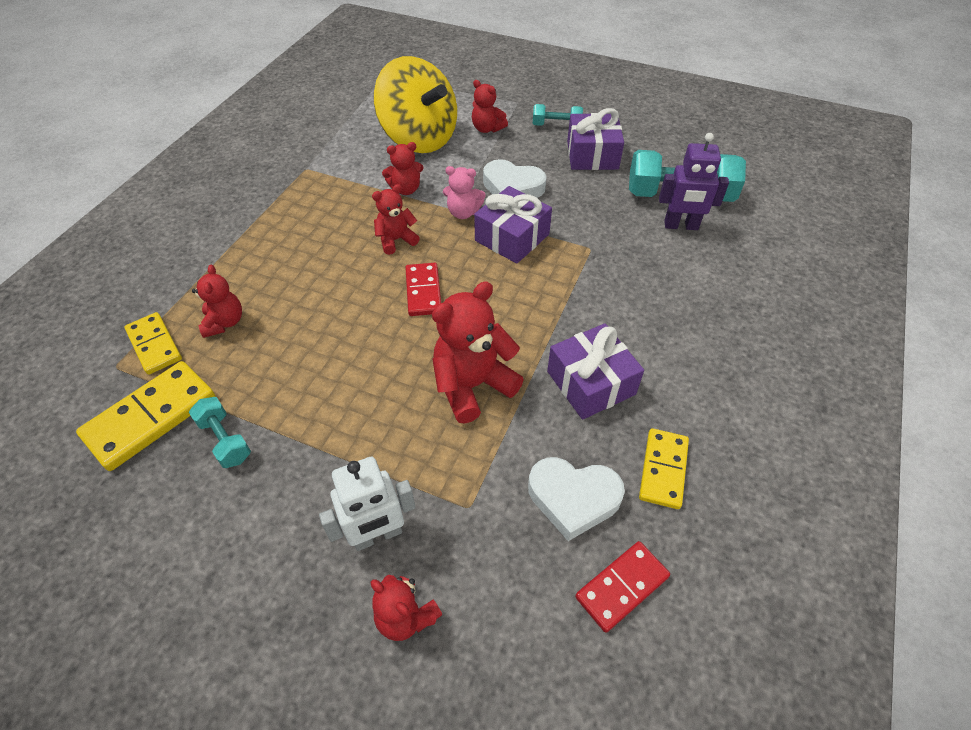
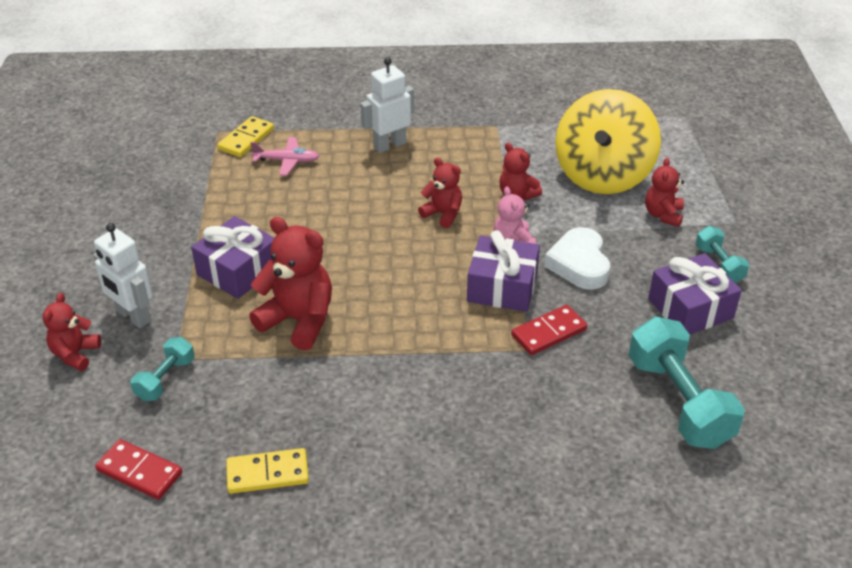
camera: 65 degrees right, 10 degrees down
yellow domino [76,361,215,471] -> none
turquoise dumbbell [189,397,251,468] -> turquoise dumbbell moved to [130,337,195,401]
red teddy bear [192,265,242,338] -> pink plane [250,137,319,176]
red domino [405,263,441,316] -> red domino moved to [511,305,587,355]
white heart [528,457,625,541] -> none
purple gift [547,323,644,420] -> purple gift moved to [191,216,275,299]
purple robot [659,133,729,230] -> none
none -> white robot [360,57,414,153]

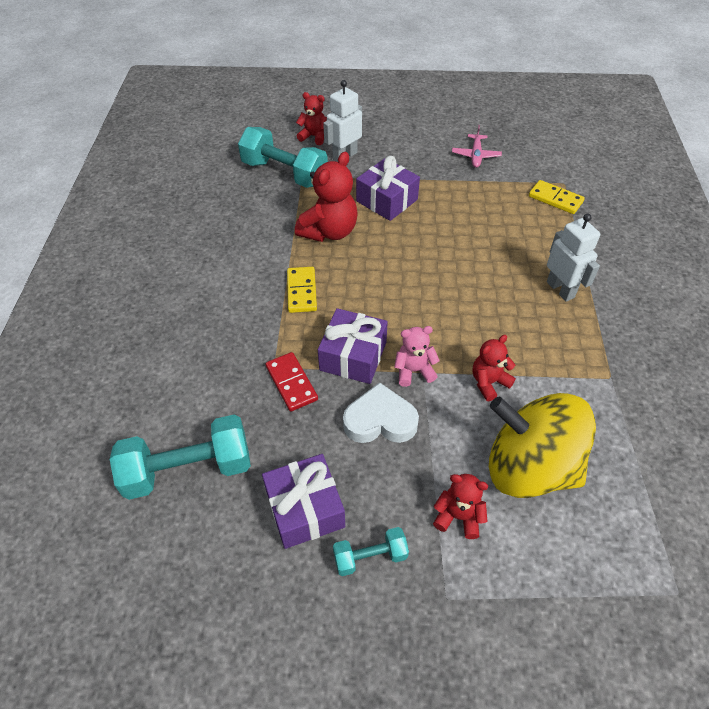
camera: 95 degrees right, 10 degrees up
red domino [95,439,183,500] -> none
turquoise dumbbell [130,337,195,401] -> turquoise dumbbell [238,127,328,188], size x1.91
yellow domino [226,448,309,494] -> yellow domino moved to [287,267,317,313]
pink plane [250,137,319,176] -> pink plane moved to [452,125,502,168]
red teddy bear [418,158,462,228] -> none

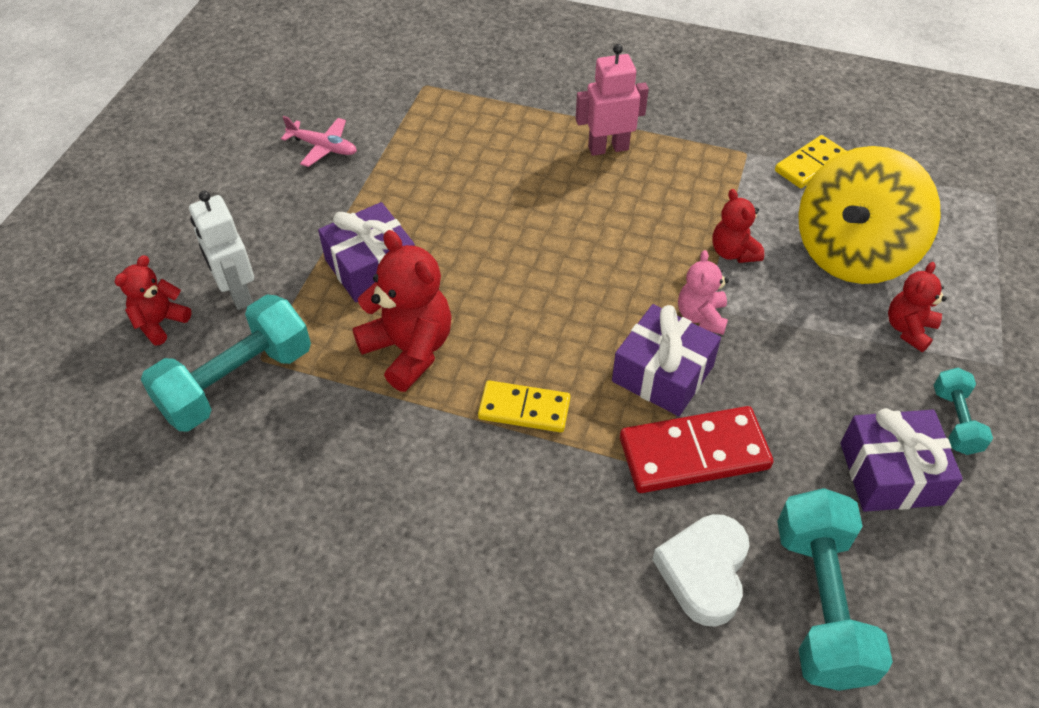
camera: 75 degrees left, 0 degrees up
red domino [265,352,318,412] -> red domino [620,406,773,493], size x1.55
white heart [343,382,419,443] -> white heart moved to [652,514,750,627]
yellow domino [529,180,585,214] -> yellow domino moved to [775,135,846,188]
white robot [547,214,600,302] -> pink robot [576,44,649,156]

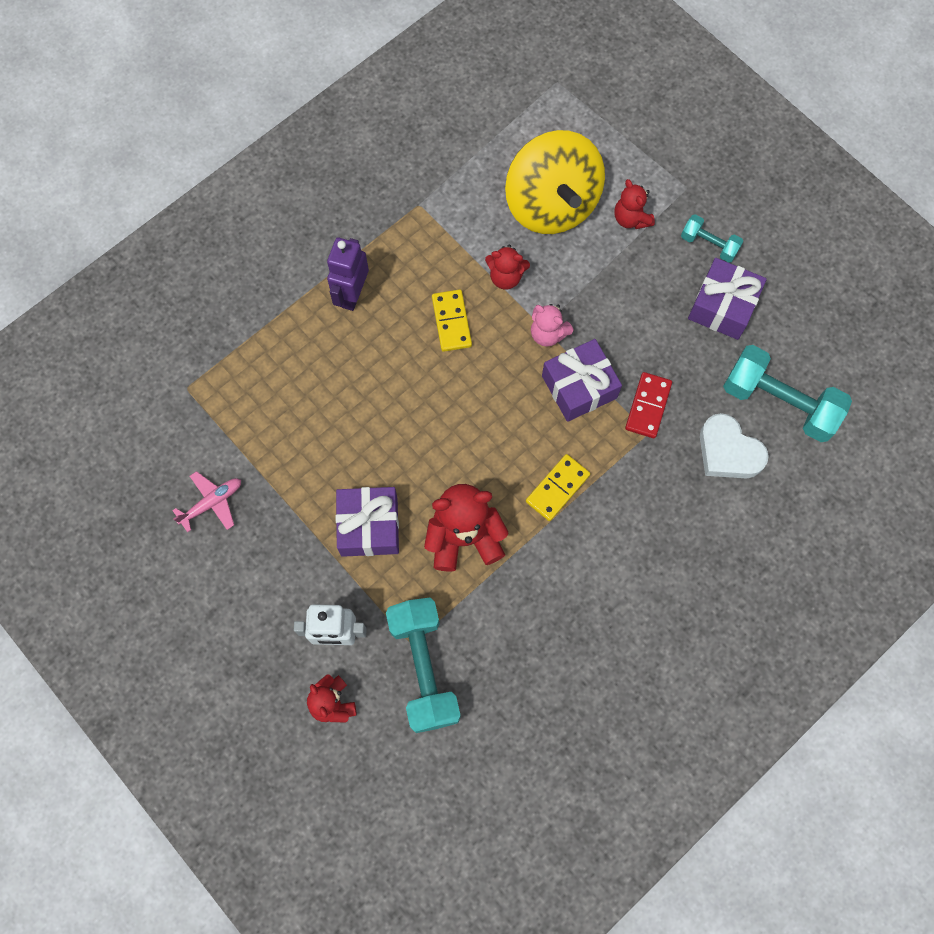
camera: 60 degrees left, 20 degrees up
pink robot [576,44,649,156] -> purple robot [327,237,369,311]
red domino [620,406,773,493] -> red domino [625,372,672,438], size x0.64
yellow domino [775,135,846,188] -> yellow domino moved to [432,289,472,352]

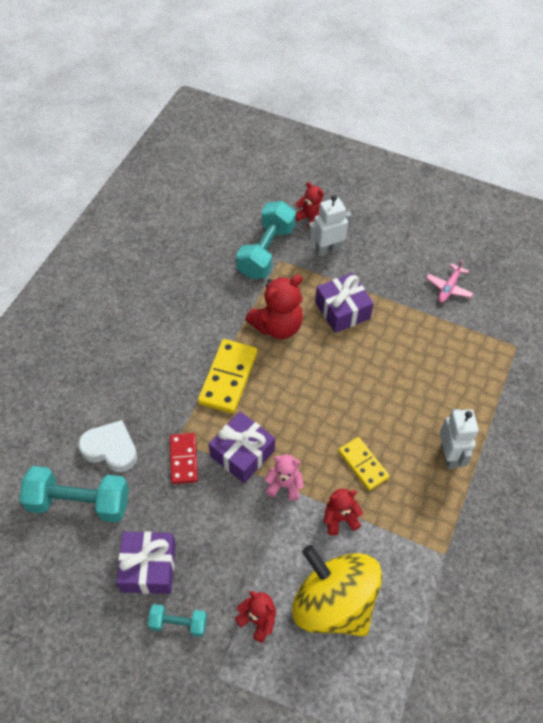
camera: 155 degrees right, 15 degrees down
purple robot [327,237,369,311] -> white robot [440,409,479,469]
turquoise dumbbell [386,598,461,733] -> turquoise dumbbell turned 60 degrees clockwise [236,201,296,279]
yellow domino [526,454,590,521] -> yellow domino [198,339,257,414], size x1.55

